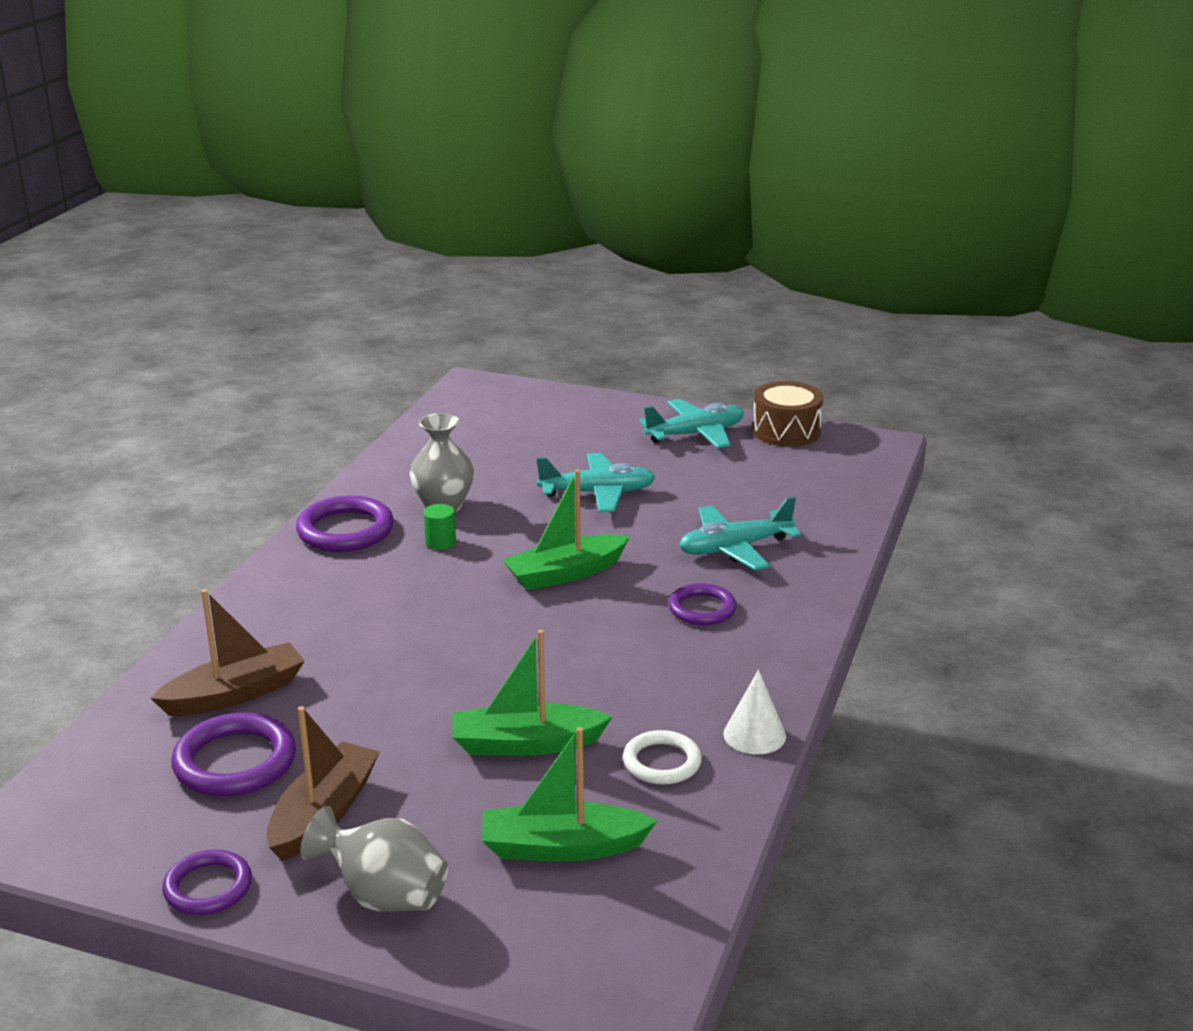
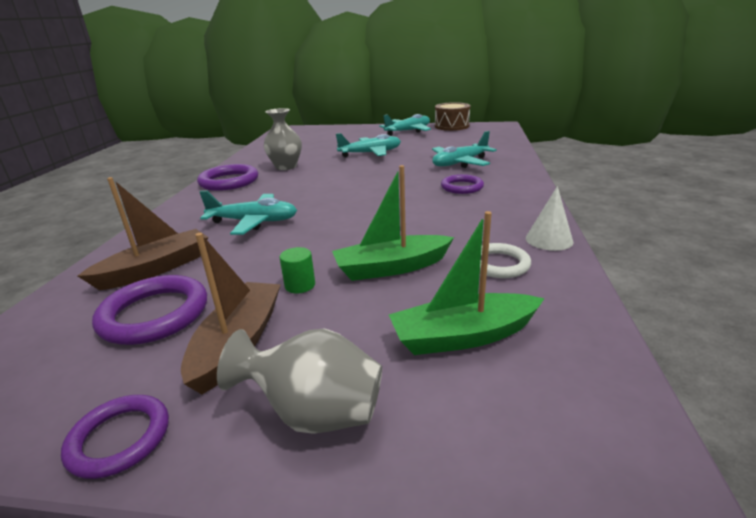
camera: 10 degrees left, 0 degrees up
green cylinder [423,504,456,550] -> green cylinder moved to [279,247,315,294]
green boat [502,469,630,590] -> none
none -> turquoise plane [199,191,297,235]

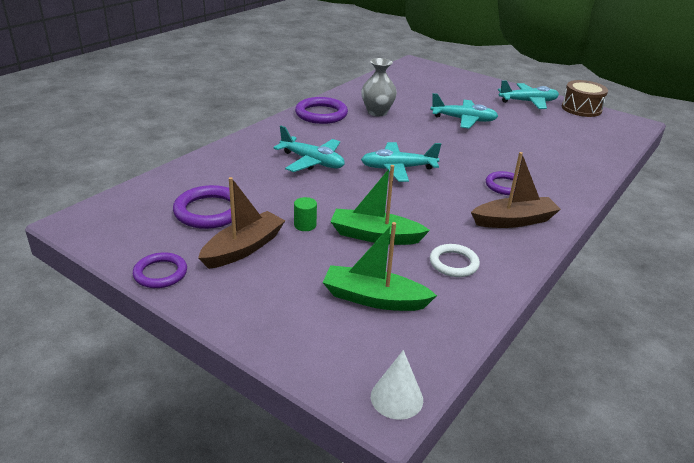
camera: 25 degrees right, 5 degrees up
brown boat [78,177,208,290] -> brown boat moved to [471,152,561,228]
grey vase [217,329,382,434] -> none
turquoise plane [432,131,497,168] -> turquoise plane moved to [361,142,441,182]
white cone [526,186,574,251] -> white cone moved to [371,350,423,420]

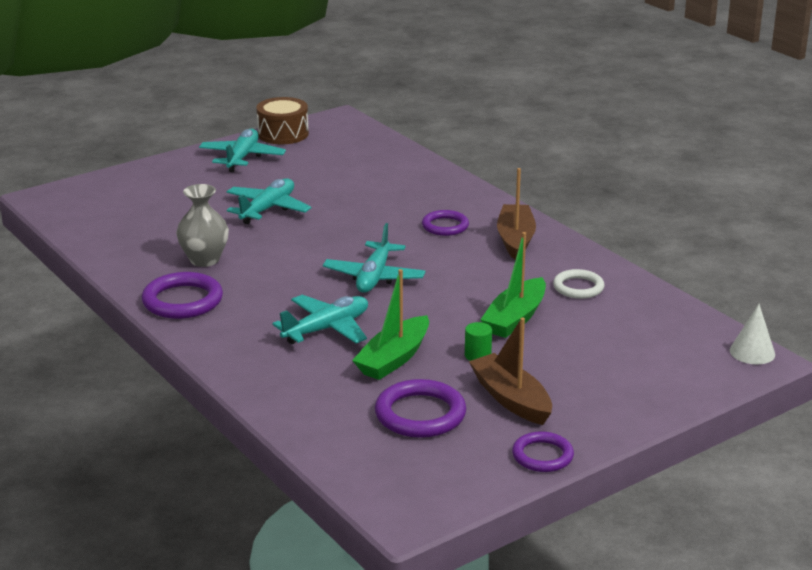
camera: 70 degrees left, 5 degrees down
green boat [322,222,437,311] -> green boat moved to [352,269,429,380]

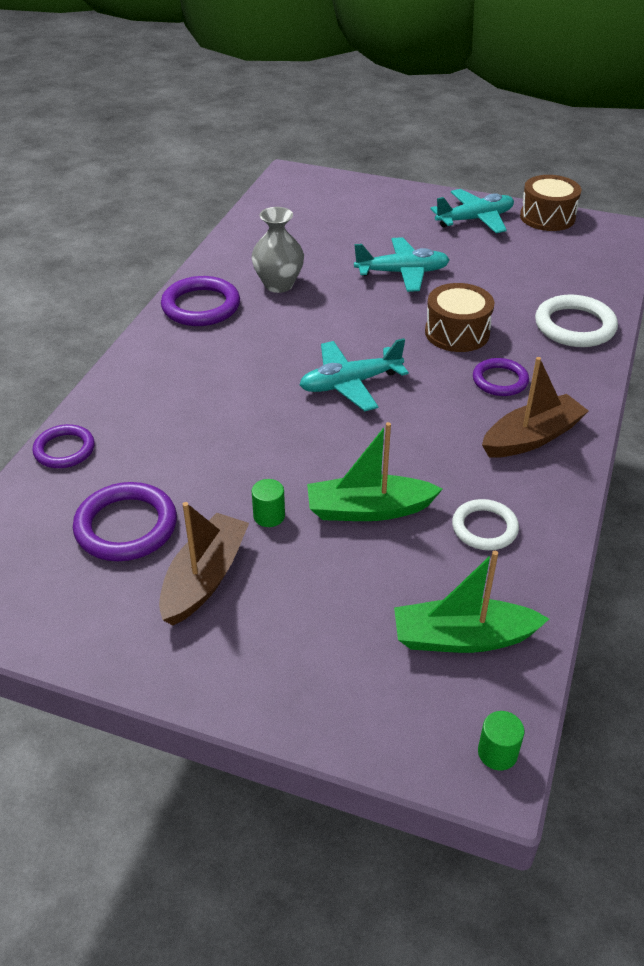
camera: 55 degrees right, 15 degrees up
turquoise plane [272,295,368,344] -> none
green boat [352,269,429,380] -> green boat moved to [394,551,549,653]
purple ring [512,431,574,472] -> purple ring moved to [32,424,95,468]
white cone [730,304,775,365] -> green cylinder [478,711,524,771]
none -> brown drum [425,283,494,352]
none -> white ring [535,294,618,347]

